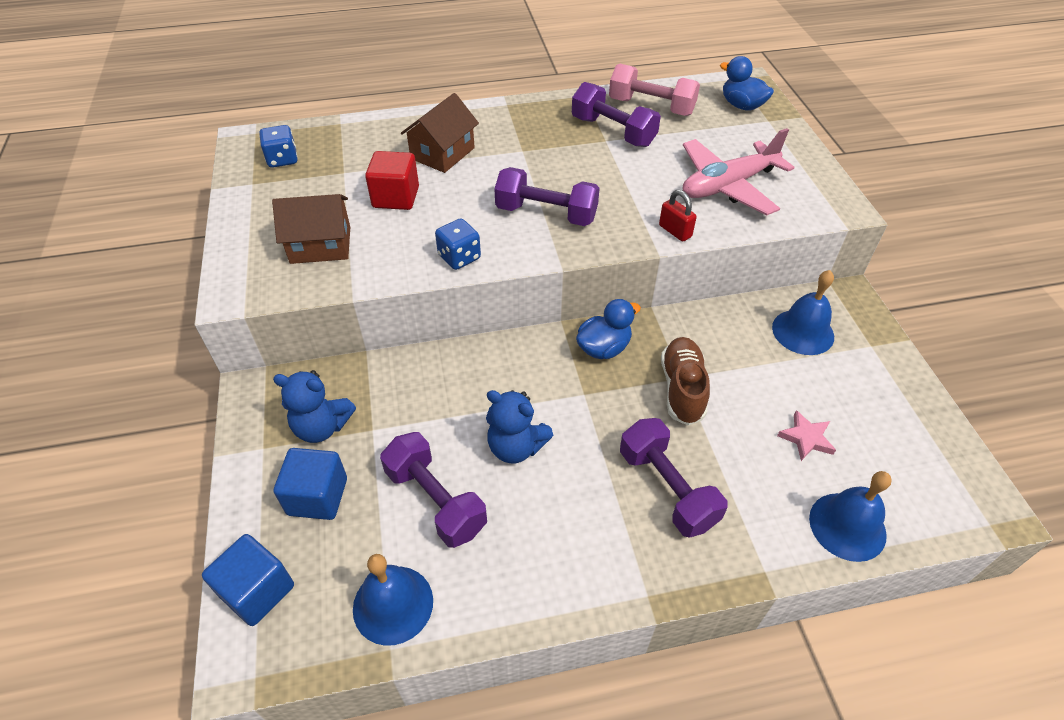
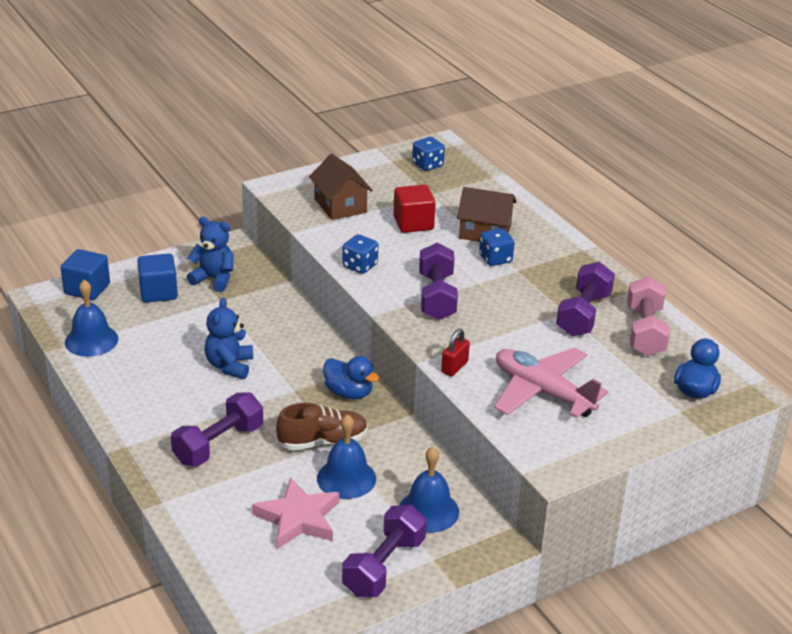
camera: 70 degrees right, 15 degrees down
blue teddy bear [273,370,356,443] -> blue teddy bear turned 120 degrees clockwise [187,217,234,292]
purple dumbbell [380,432,487,548] -> purple dumbbell moved to [342,505,427,597]
pink star [777,410,836,461] -> pink star [252,477,339,548], size x1.77
blue bell [809,471,892,562] -> blue bell moved to [317,414,376,499]
none -> blue dice [479,228,515,266]

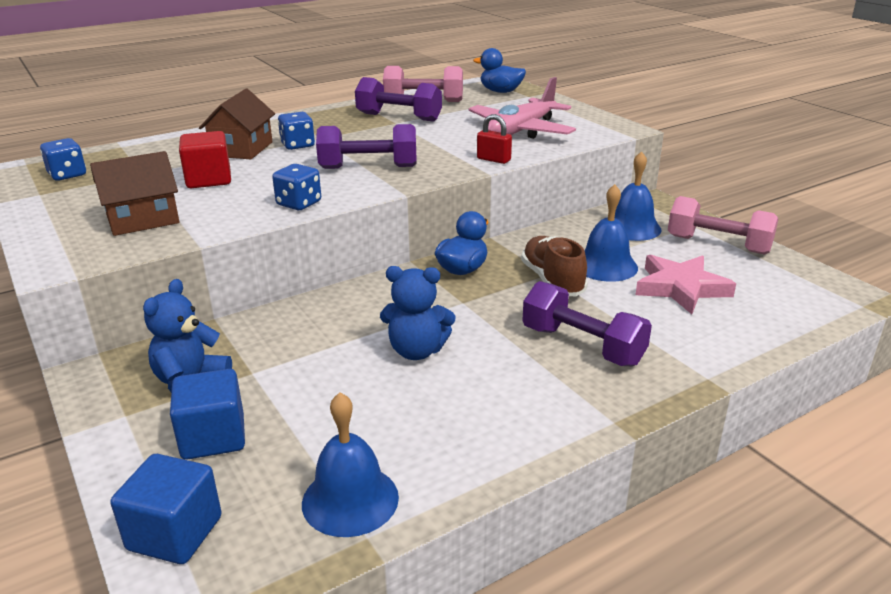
camera: 90 degrees left, 5 degrees down
purple dumbbell [342,505,427,597] -> pink dumbbell [668,196,778,255]

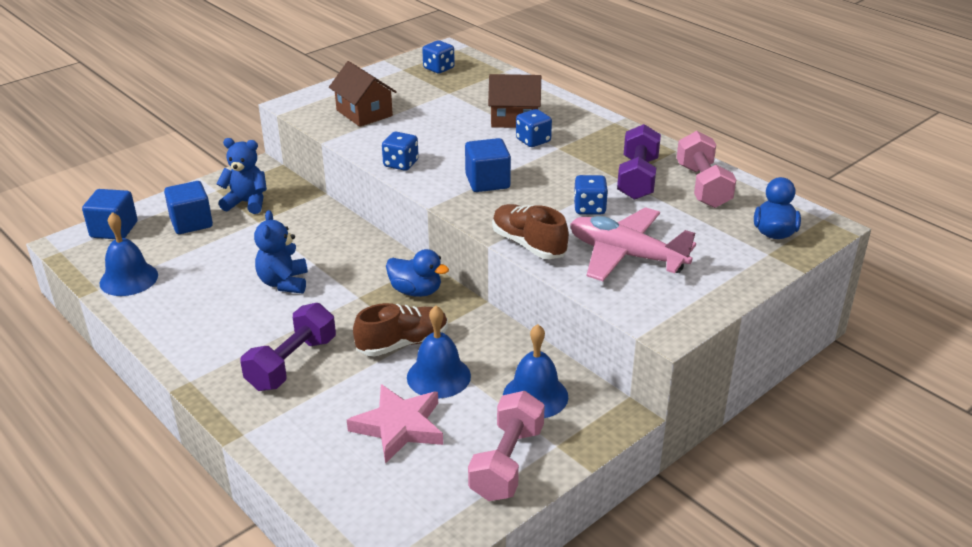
camera: 80 degrees right, 5 degrees up
red cube [179,131,231,188] -> none
purple dumbbell [316,124,417,169] -> blue cube [465,138,511,192]
red padlock [477,114,512,164] -> brown shoe [492,204,569,259]
none -> blue dice [574,175,608,215]

